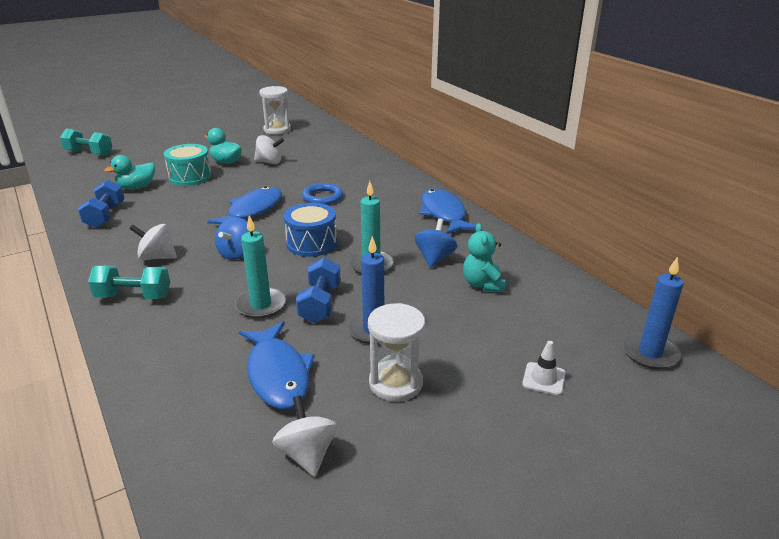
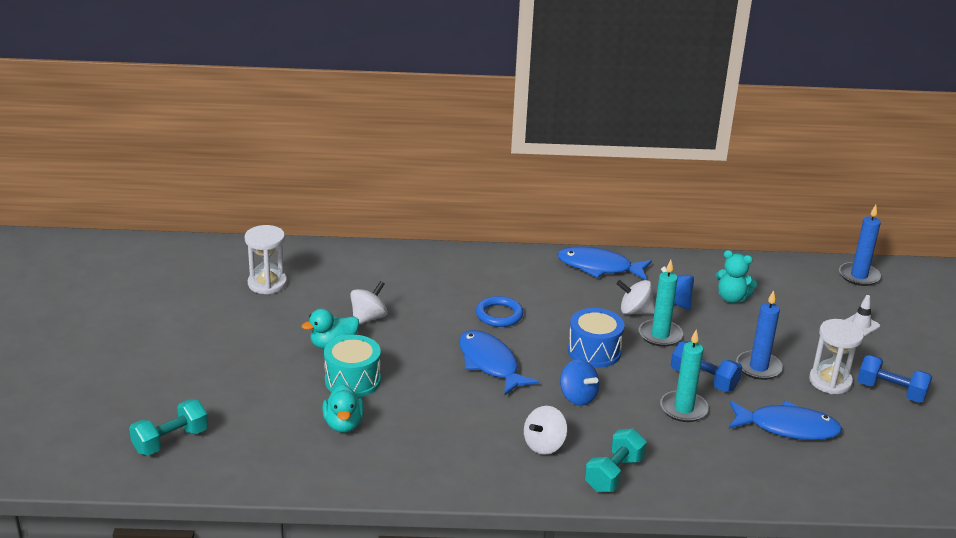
camera: 60 degrees left, 0 degrees up
blue dumbbell [78,179,125,228] -> blue dumbbell moved to [857,355,932,403]
white spinning top [272,396,337,477] -> white spinning top moved to [616,280,655,315]

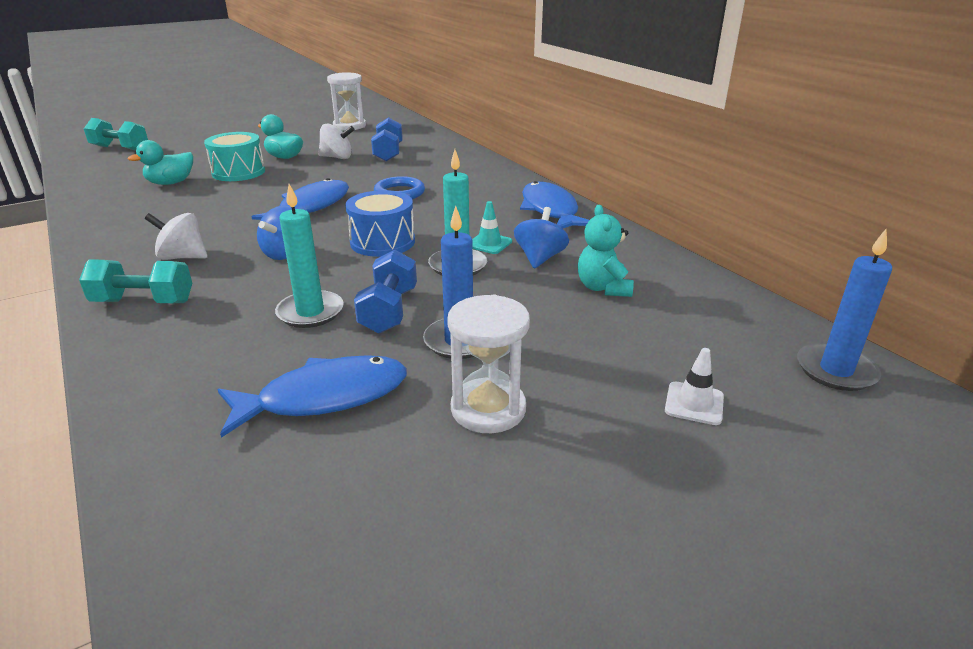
camera: 60 degrees right, 0 degrees up
white spinning top [616,280,655,315] -> turquoise traffic cone [472,201,512,254]
blue fish [729,401,842,440] -> blue fish turned 90 degrees counterclockwise [217,355,407,438]
blue dumbbell [857,355,932,403] -> blue dumbbell moved to [371,117,403,162]

